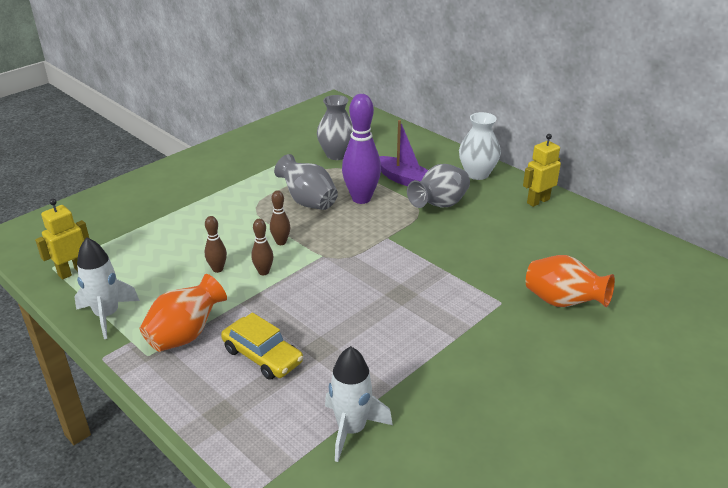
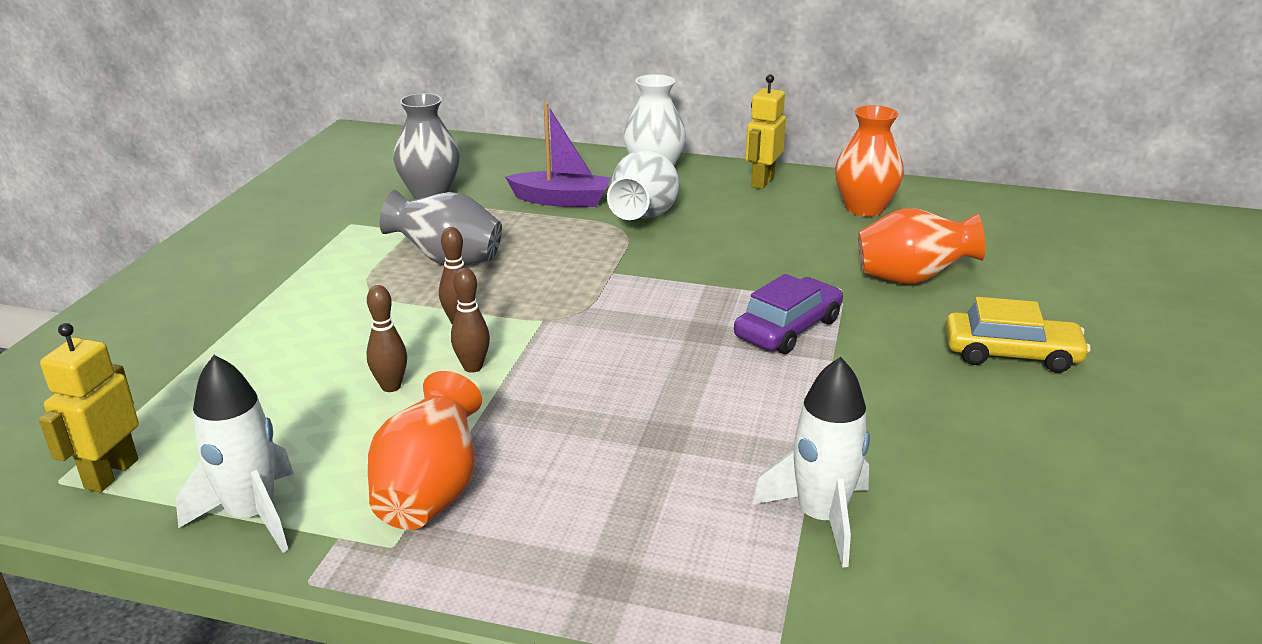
camera: 30 degrees left, 5 degrees down
yellow car [221,312,303,380] -> yellow car moved to [946,297,1090,373]
purple bowling pin [342,94,381,204] -> none
grey vase [407,164,470,208] -> white vase [607,150,679,220]
none -> purple car [734,274,843,354]
none -> orange vase [835,105,904,217]

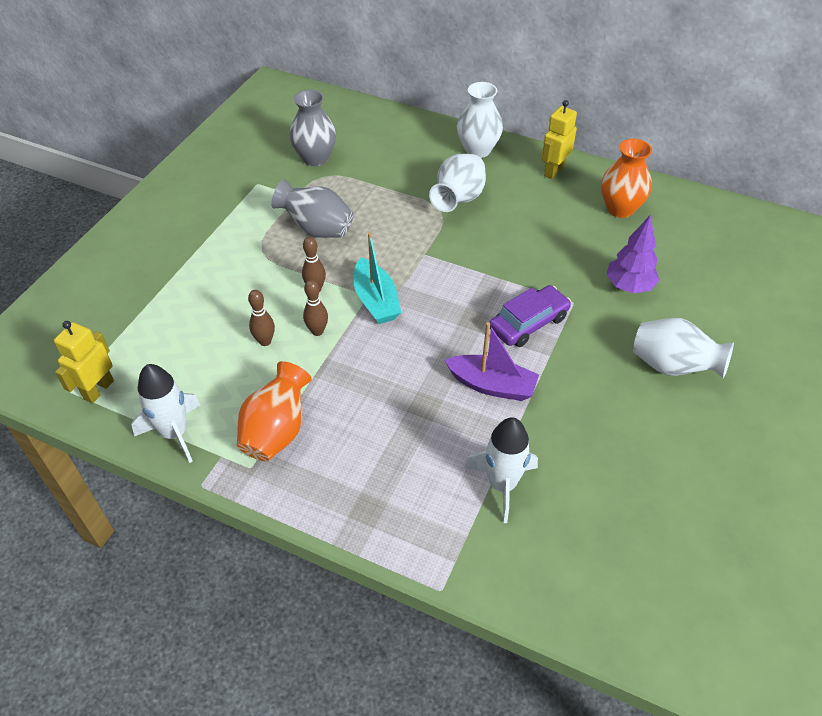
camera: 10 degrees right, 20 degrees up
purple boat [505,103,611,207] -> purple boat moved to [444,322,539,401]
orange vase [858,208,985,284] -> purple tree [606,216,659,293]
yellow car [946,297,1090,373] -> white vase [633,318,734,378]
none -> turquoise boat [353,232,401,324]

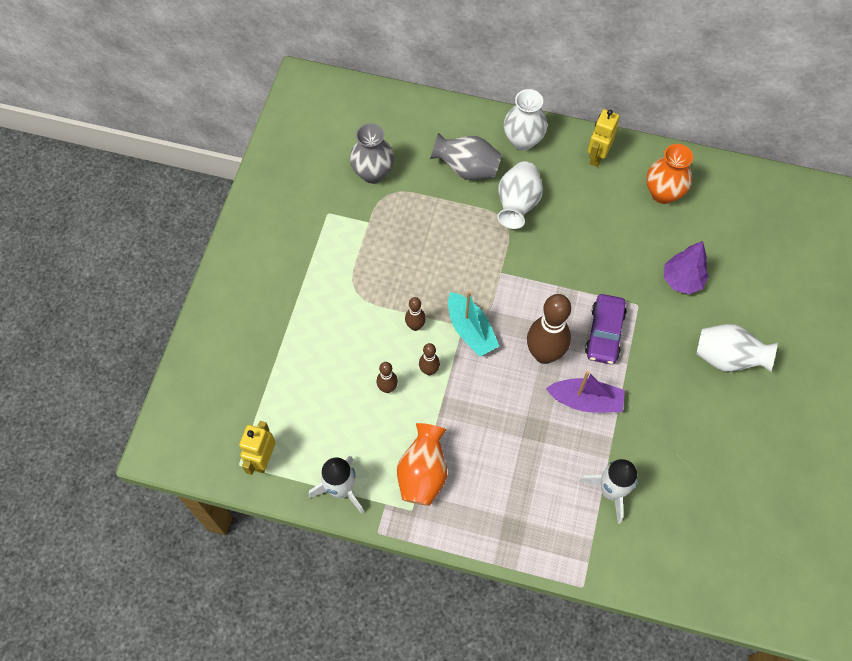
camera: 10 degrees left, 15 degrees up
grey vase [271,179,353,238] -> grey vase moved to [430,133,502,180]
purple car [489,285,571,347] -> purple car turned 150 degrees clockwise [585,294,627,364]
none -> brown bowling pin [527,294,571,364]

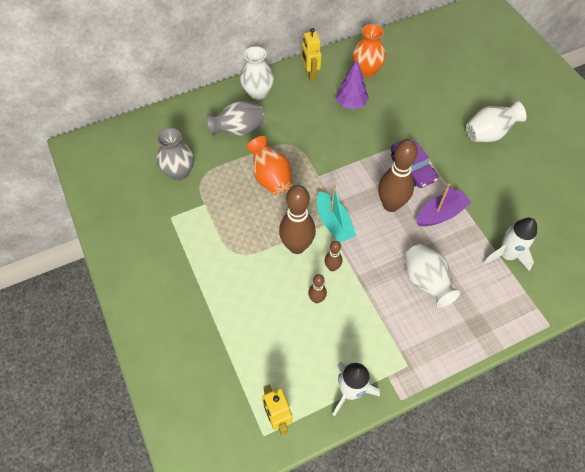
camera: 40 degrees left, 5 degrees down
orange vase [397,423,447,506] -> orange vase moved to [247,136,292,195]
brown bowling pin [405,297,426,331] -> brown bowling pin [279,185,316,254], size x2.04
turquoise boat [448,291,499,357] -> turquoise boat turned 45 degrees clockwise [317,184,357,243]
white vase [497,161,543,229] -> white vase moved to [405,244,460,307]
purple tree [664,241,709,294] -> purple tree moved to [336,60,369,110]

